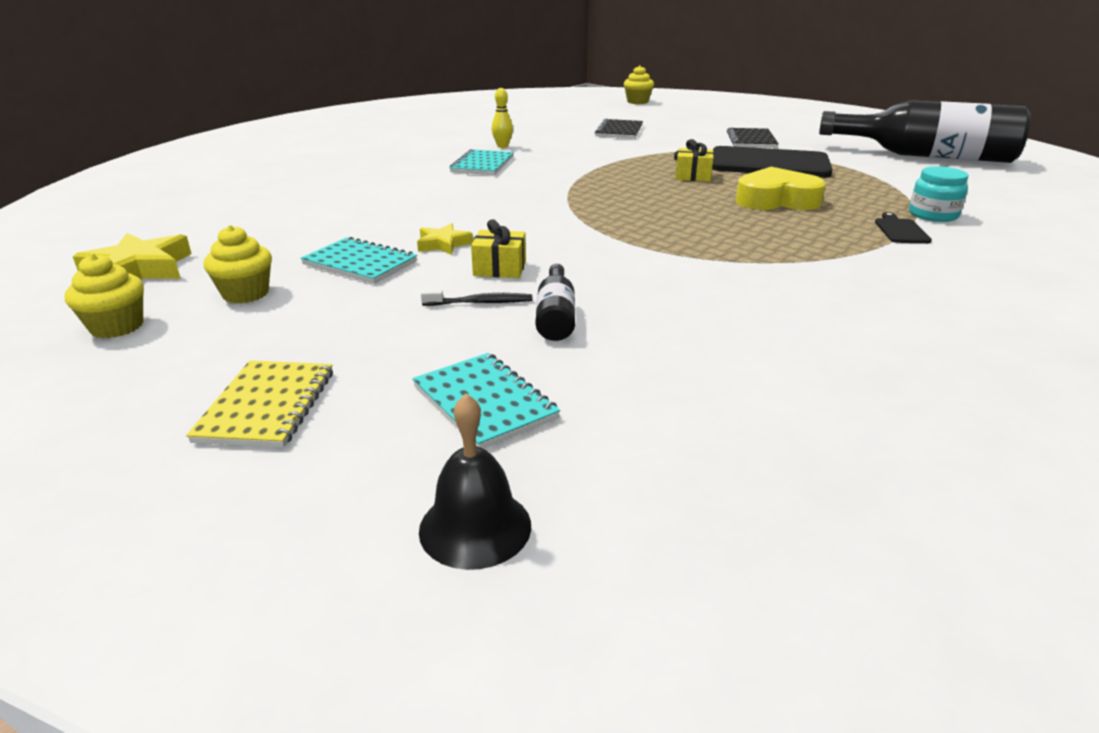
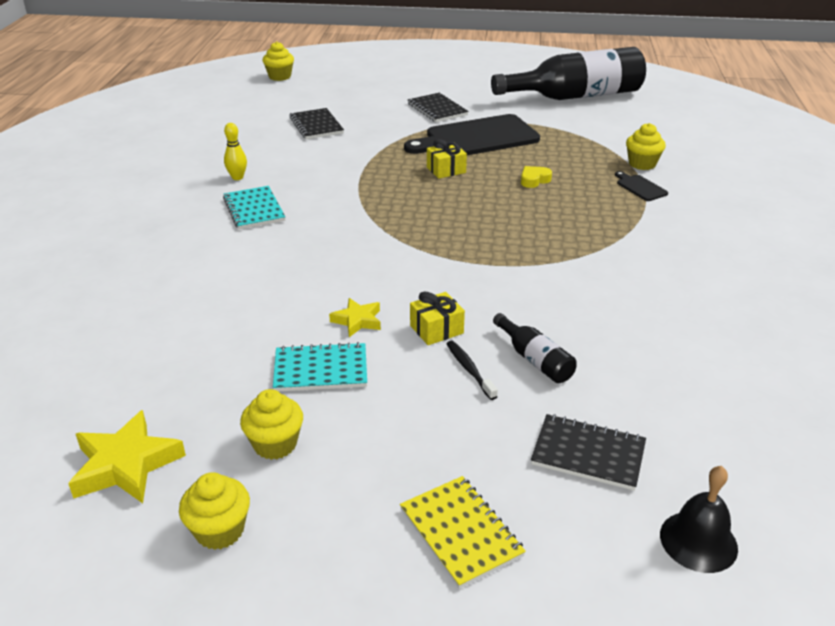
camera: 35 degrees left, 5 degrees up
turquoise notebook [412,353,560,449] -> black notebook [531,414,646,491]
black toothbrush [421,289,532,306] -> black toothbrush turned 75 degrees counterclockwise [446,341,498,400]
yellow heart [736,167,826,210] -> yellow heart [521,166,552,188], size x0.49
turquoise jar [909,166,969,222] -> yellow cupcake [626,123,666,170]

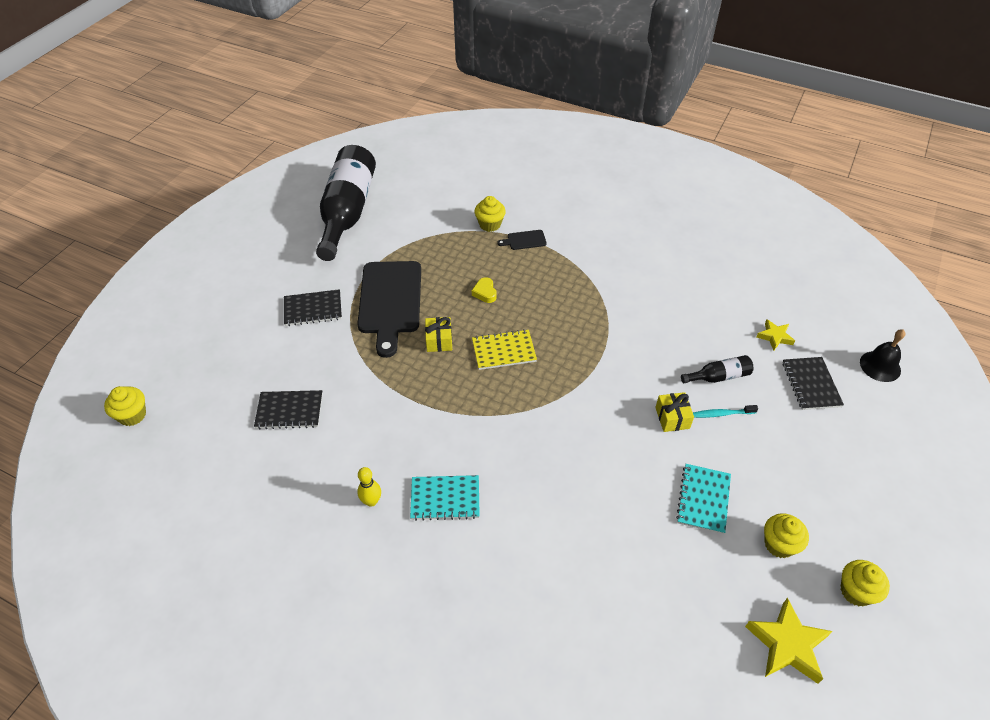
camera: 70 degrees left, 15 degrees up
yellow star [329,298,381,337] -> yellow star moved to [756,319,795,351]
yellow notebook [400,476,526,589] -> yellow notebook moved to [472,329,537,370]
black toothbrush [446,341,498,400] -> turquoise toothbrush [693,405,758,418]
black notebook [531,414,646,491] -> black notebook turned 45 degrees counterclockwise [782,357,844,410]

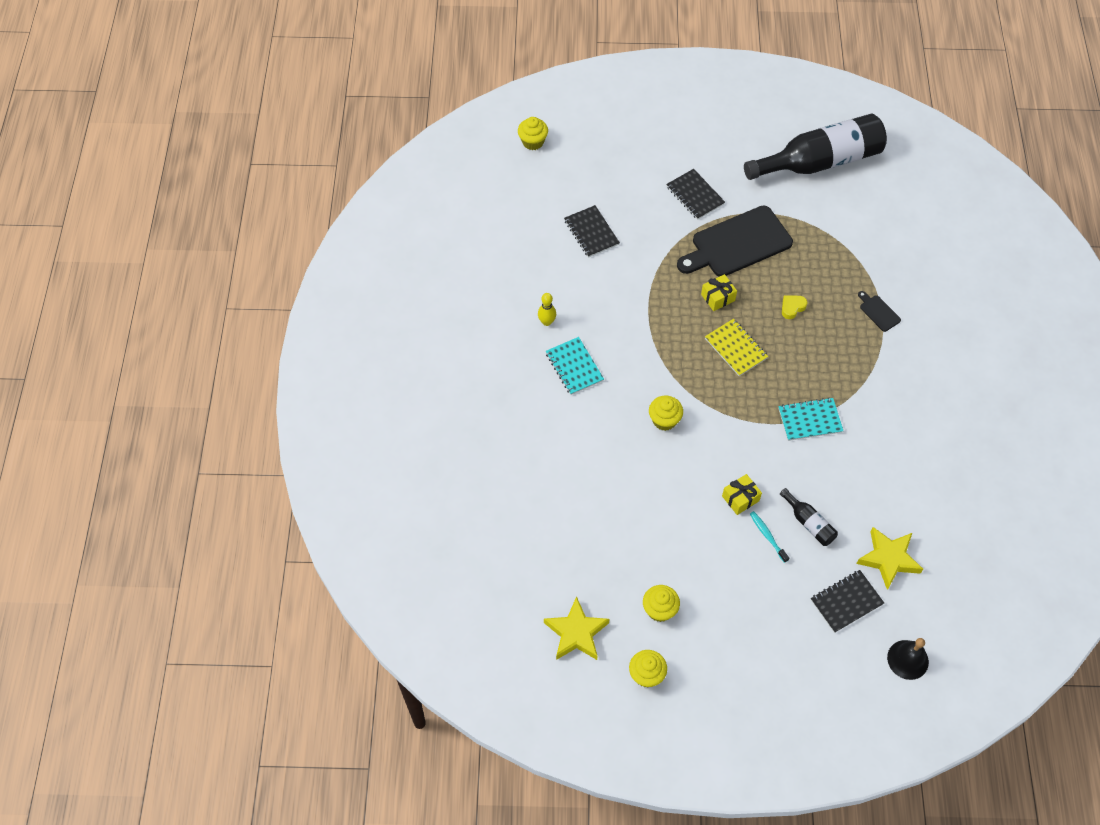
camera: 65 degrees right, 10 degrees up
yellow cupcake [474,196,506,232] -> yellow cupcake moved to [649,396,683,431]
turquoise notebook [676,464,731,534] -> turquoise notebook moved to [779,397,843,441]
yellow star [756,319,795,351] -> yellow star [856,527,923,590], size x1.70

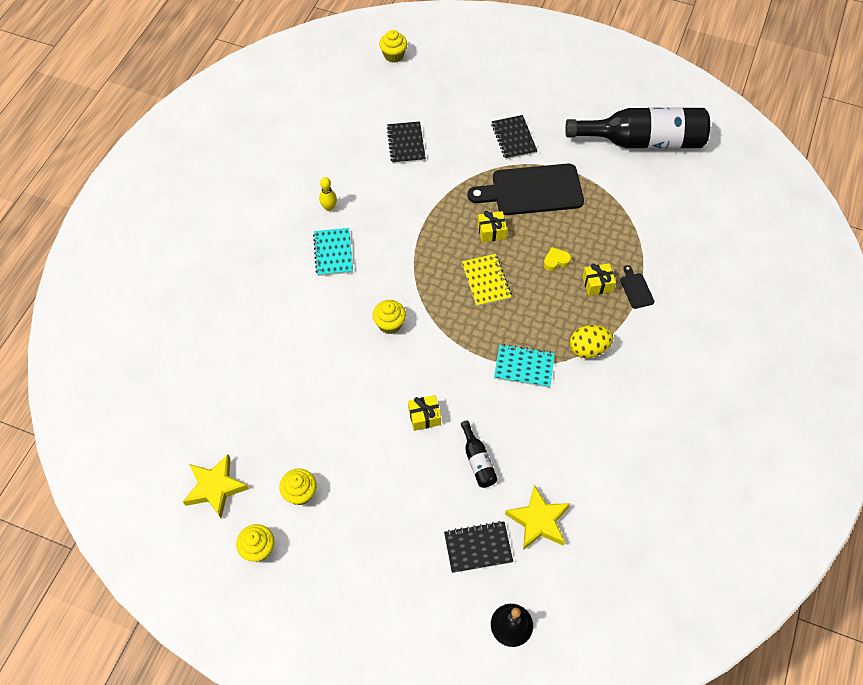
camera: 20 degrees right, 0 degrees up
turquoise toothbrush [750,511,789,563] -> none
none -> yellow egg [570,325,613,358]
none -> yellow gift [582,263,616,296]

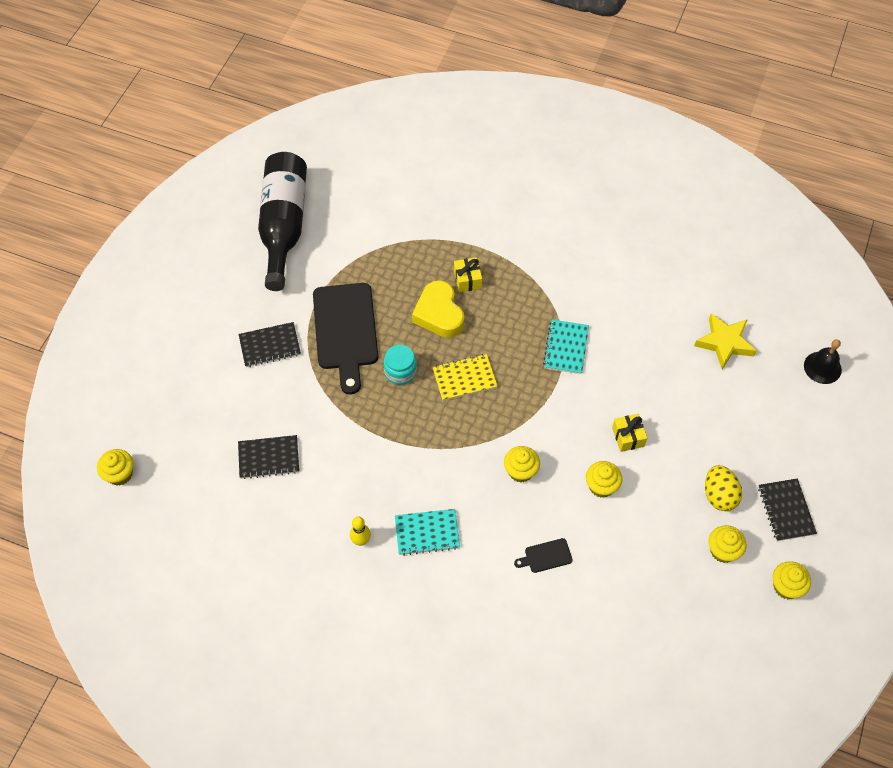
camera: 90 degrees left, 0 degrees up
yellow star [183,455,249,518] -> none
black notebook [444,521,513,573] -> black notebook moved to [758,478,817,541]
black bottle [461,420,498,488] -> none
yellow gift [477,211,507,242] -> turquoise jar [383,345,417,385]
yellow heart [544,247,571,271] -> yellow heart [412,280,464,338], size x2.06
yellow egg [570,325,613,358] -> yellow egg moved to [705,465,742,511]
black cutting board [620,265,654,309] -> black cutting board moved to [514,538,573,573]
none -> yellow cupcake [586,461,622,498]

